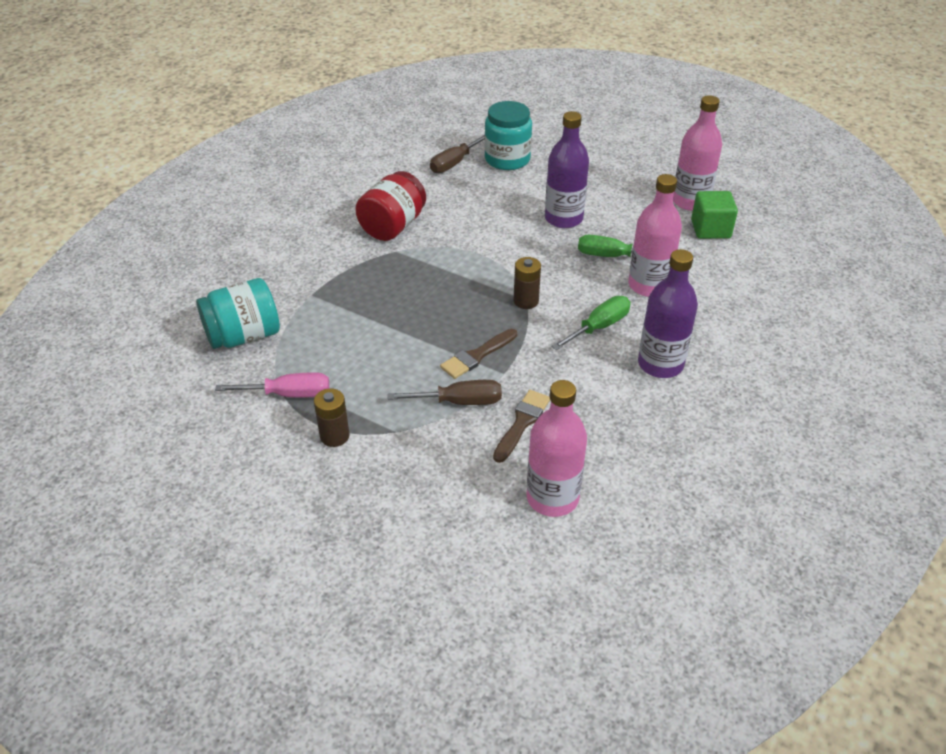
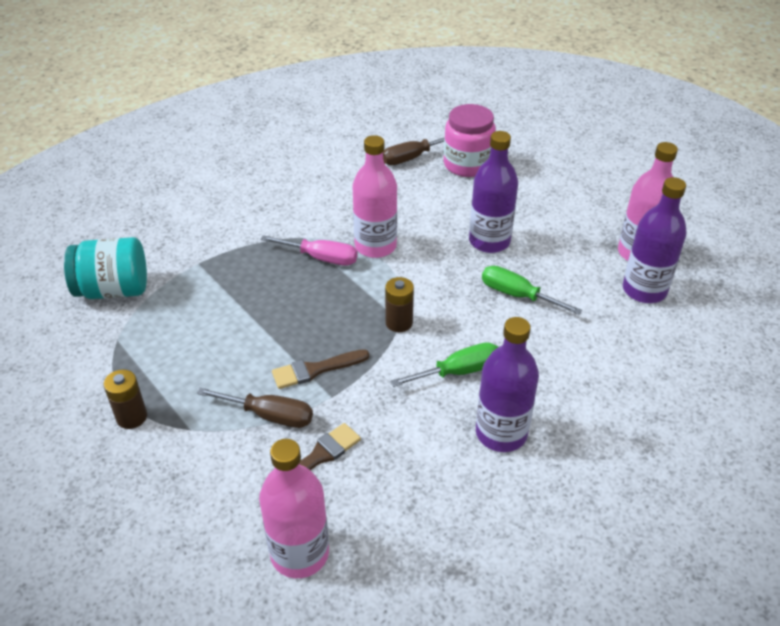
camera: 20 degrees right, 0 degrees up
pink screwdriver [215,372,329,398] -> pink screwdriver moved to [260,235,358,266]
red jar [355,171,426,241] -> none
turquoise jar [484,101,532,170] -> pink jar [444,104,496,177]
pink bottle [628,174,682,297] -> pink bottle moved to [353,135,397,258]
green cube [691,191,738,239] -> purple bottle [623,177,687,303]

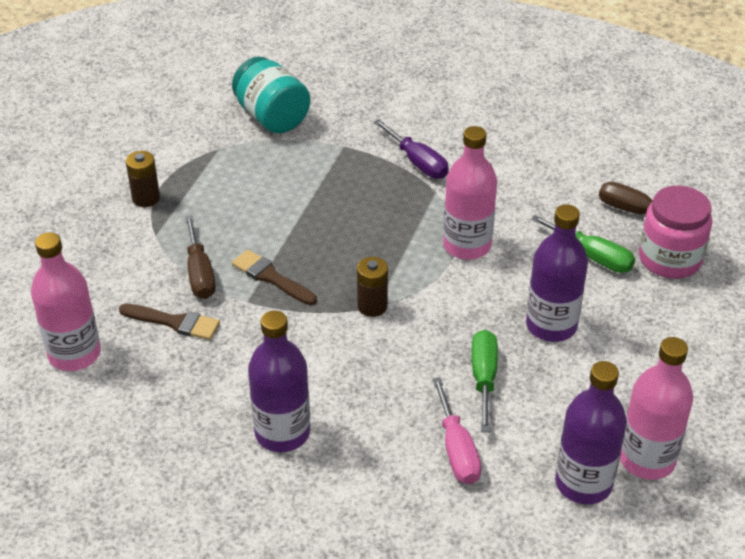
camera: 60 degrees right, 0 degrees up
pink screwdriver [260,235,358,266] -> pink screwdriver moved to [432,377,481,484]
green screwdriver [390,342,498,387] -> green screwdriver moved to [531,215,635,273]
none -> purple screwdriver [373,119,449,179]

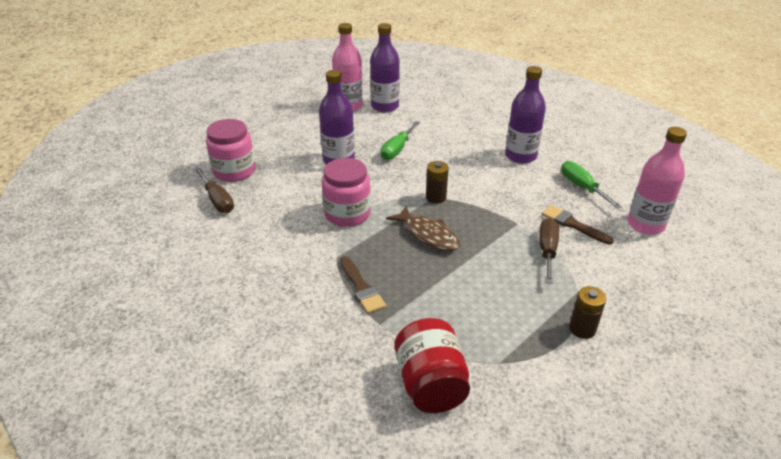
camera: 155 degrees left, 5 degrees down
turquoise jar [232,57,311,133] -> red jar [395,318,470,413]
brown brush [232,250,317,305] -> brown brush moved to [340,256,386,314]
purple screwdriver [373,119,449,179] -> none
pink screwdriver [432,377,481,484] -> none
pink bottle [443,126,497,260] -> pink jar [322,158,371,227]
green screwdriver [531,215,635,273] -> green screwdriver moved to [561,161,622,209]
none -> brown fish [386,206,460,251]

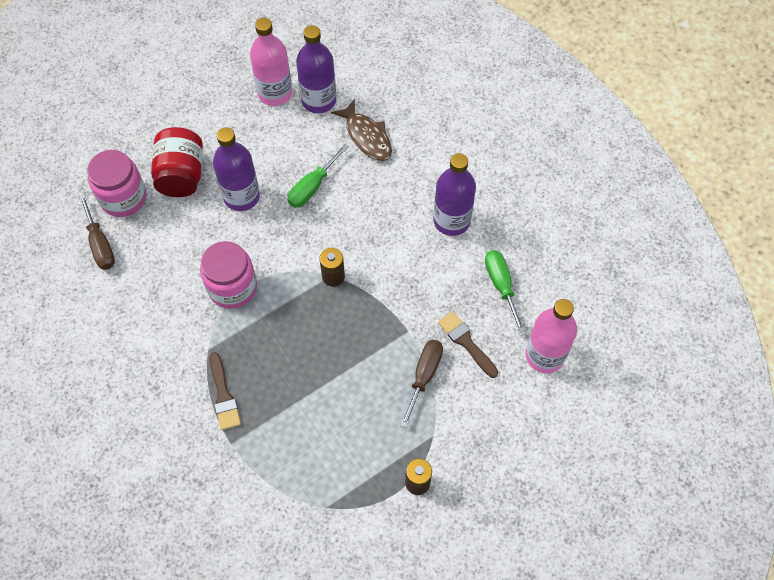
camera: 10 degrees right, 25 degrees up
brown fish [386,206,460,251] -> brown fish moved to [331,99,392,161]
red jar [395,318,470,413] -> red jar moved to [151,127,203,197]

